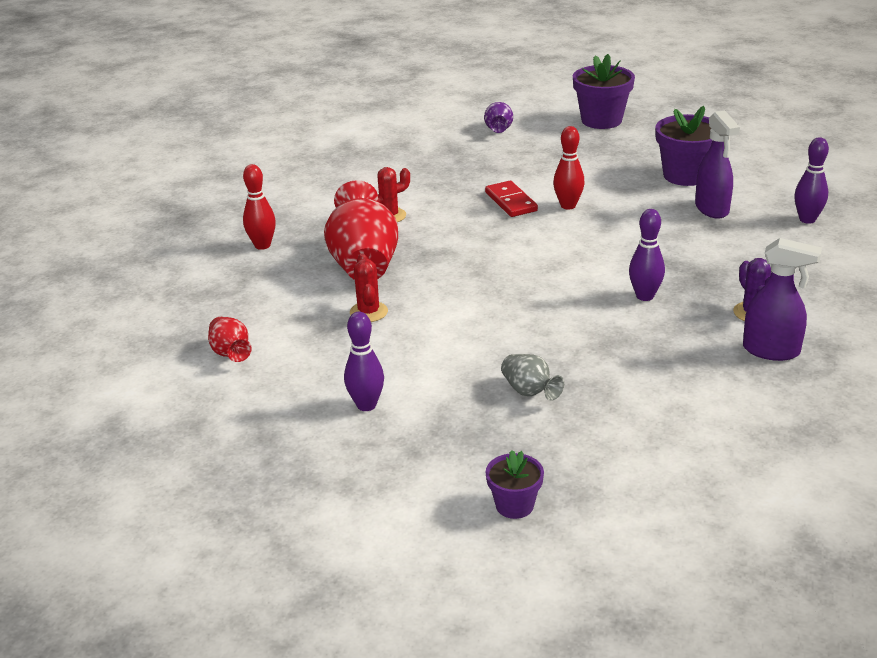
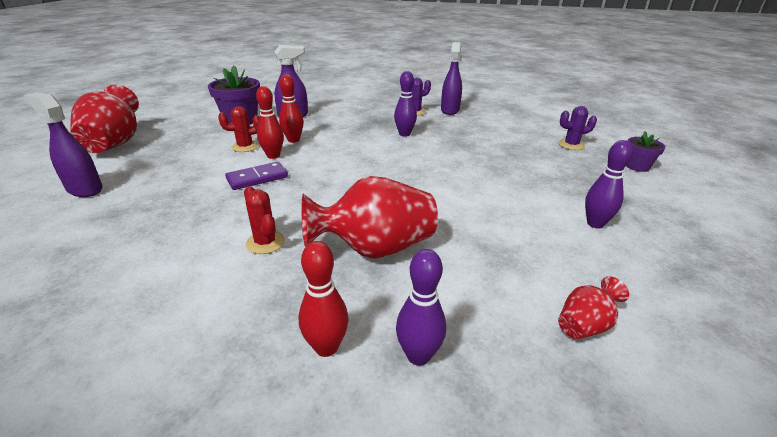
camera: 100 degrees left, 0 degrees up
red cactus [350,254,388,322] -> red cactus moved to [218,106,260,152]
purple vase [484,102,513,133] -> purple spray bottle [24,92,103,197]
red domino [485,181,538,217] -> purple domino [225,162,288,190]
grey vase [501,354,564,401] -> none
purple flower pot [573,54,635,129] -> red vase [70,85,139,153]
purple bowling pin [794,137,829,224] -> purple bowling pin moved to [396,249,446,366]
none -> red bowling pin [279,75,304,143]
none -> purple cactus [558,106,597,150]

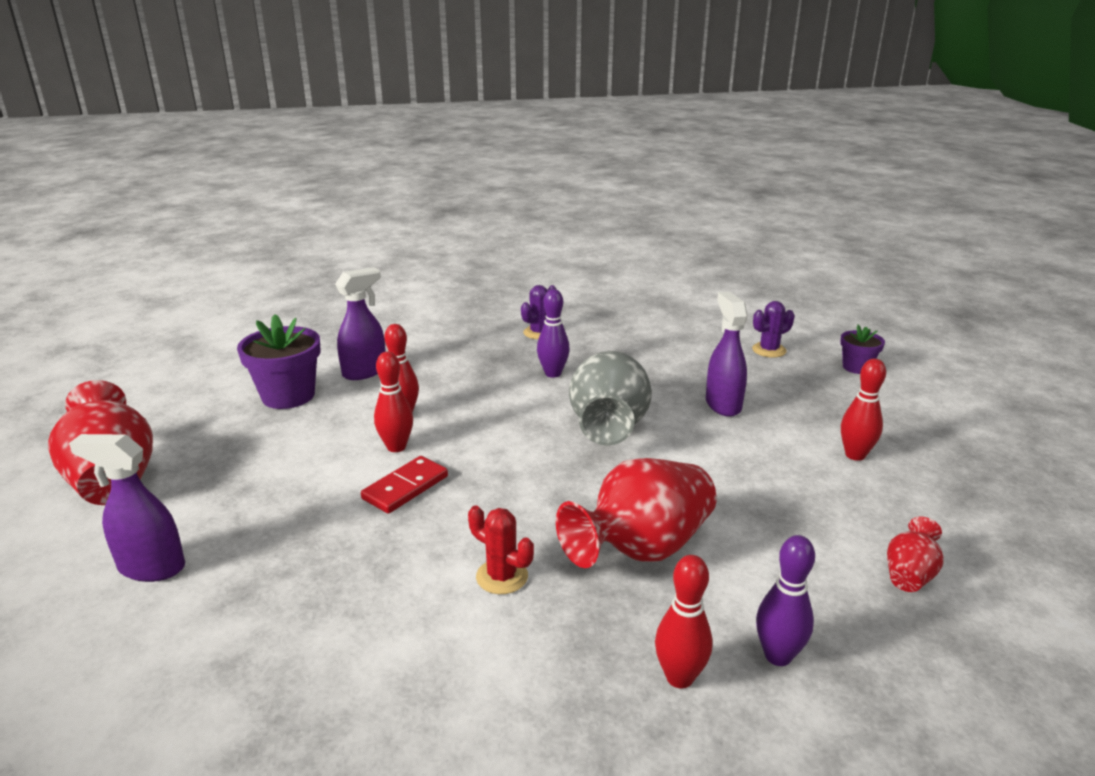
camera: 20 degrees left, 5 degrees down
red cactus [218,106,260,152] -> none
purple domino [225,162,288,190] -> red domino [361,456,448,514]
purple spray bottle [441,42,462,115] -> purple spray bottle moved to [706,292,748,417]
purple bowling pin [585,140,633,229] -> red bowling pin [841,359,886,461]
none -> grey vase [569,351,652,446]

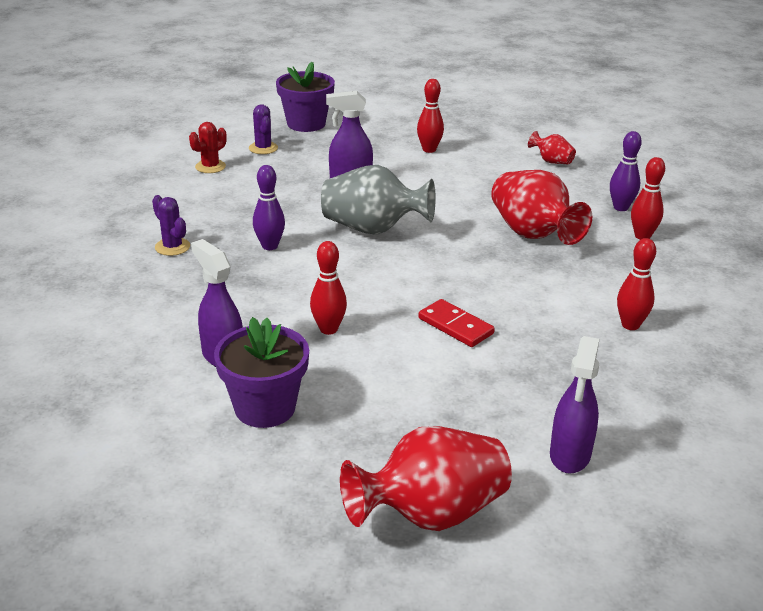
camera: 85 degrees left, 5 degrees up
red bowling pin [374,352,413,452] -> red bowling pin moved to [617,238,656,330]
red cactus [468,505,534,594] -> red cactus moved to [189,122,227,173]
purple flower pot [840,324,885,374] -> purple flower pot [276,62,335,132], size x1.75

